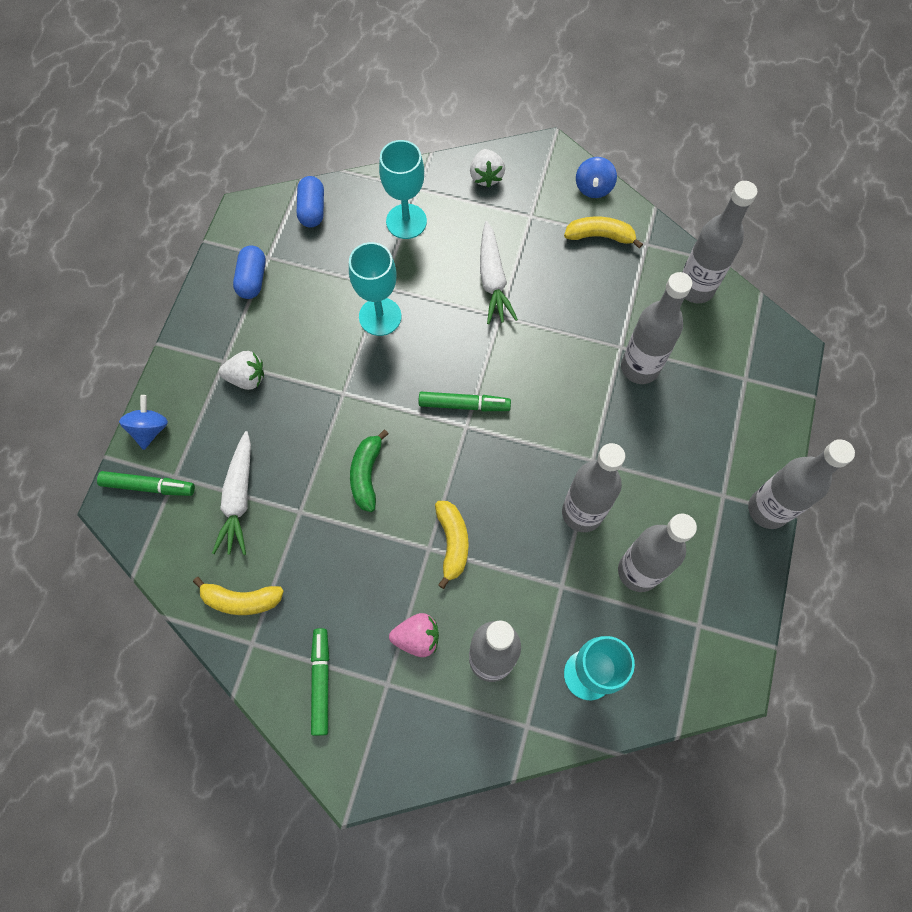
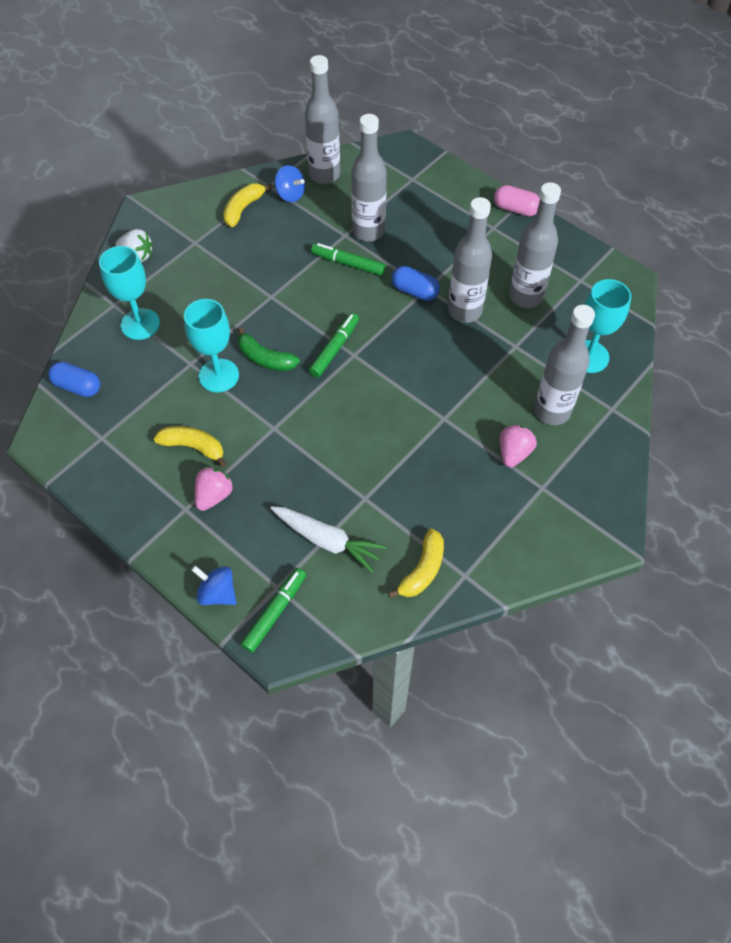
camera: 65 degrees left, 10 degrees down
white strawberry [219,351,264,390] -> pink strawberry [195,467,233,511]
blue capsule [233,245,266,299] -> blue capsule moved to [392,266,440,301]
green marker [311,628,329,736] -> green marker moved to [311,243,386,276]
green banana [350,430,388,512] -> green banana moved to [238,327,300,371]
yellow banana [435,501,469,589] -> yellow banana moved to [153,426,226,468]
white carrot [480,221,518,324] -> none
blue spinning top [576,157,617,198] -> blue spinning top moved to [275,165,305,202]
grey bottle [748,439,855,529] -> pink capsule [494,185,540,216]

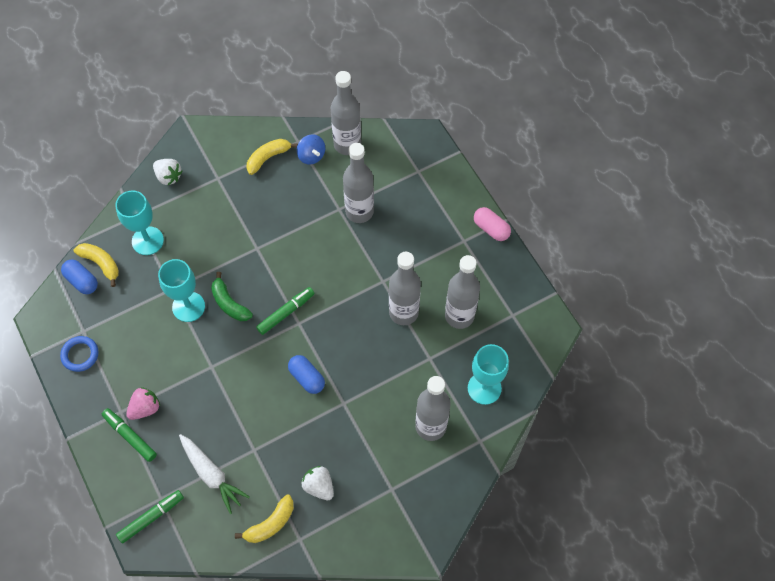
camera: 20 degrees right, 5 degrees up
yellow banana [153,426,226,468] -> yellow banana moved to [74,243,119,287]
blue spinning top [192,566,237,605] -> none
green marker [311,243,386,276] -> green marker moved to [102,408,157,462]
blue capsule [392,266,440,301] -> blue capsule moved to [288,355,325,394]
pink strawberry [500,425,537,468] -> none
none -> blue ring [60,336,98,372]
none -> white strawberry [301,466,334,500]

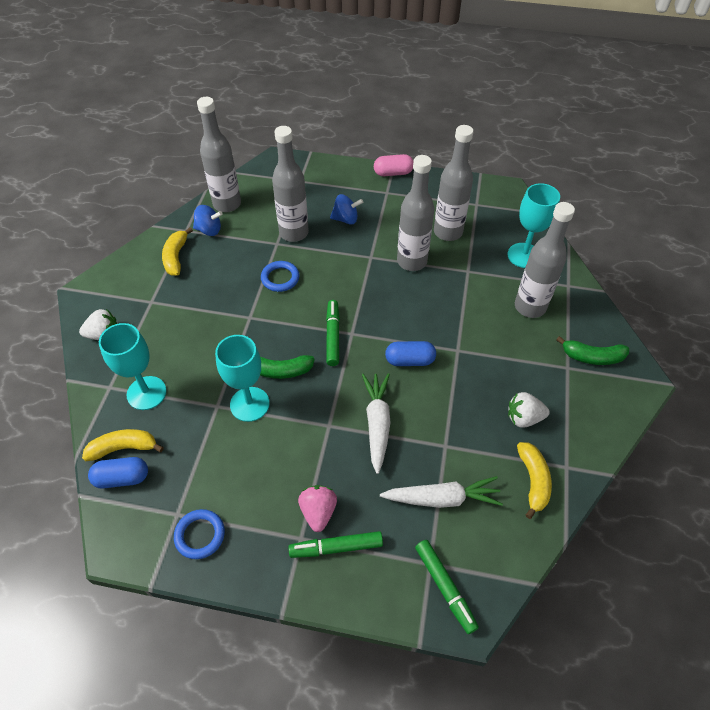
camera: 50 degrees left, 10 degrees down
green marker [116,490,184,544] -> green marker turned 150 degrees clockwise [415,540,479,634]
none -> blue ring [261,261,300,292]
none -> blue spinning top [330,194,363,225]
none -> white carrot [362,373,391,474]
none -> green banana [556,336,629,365]

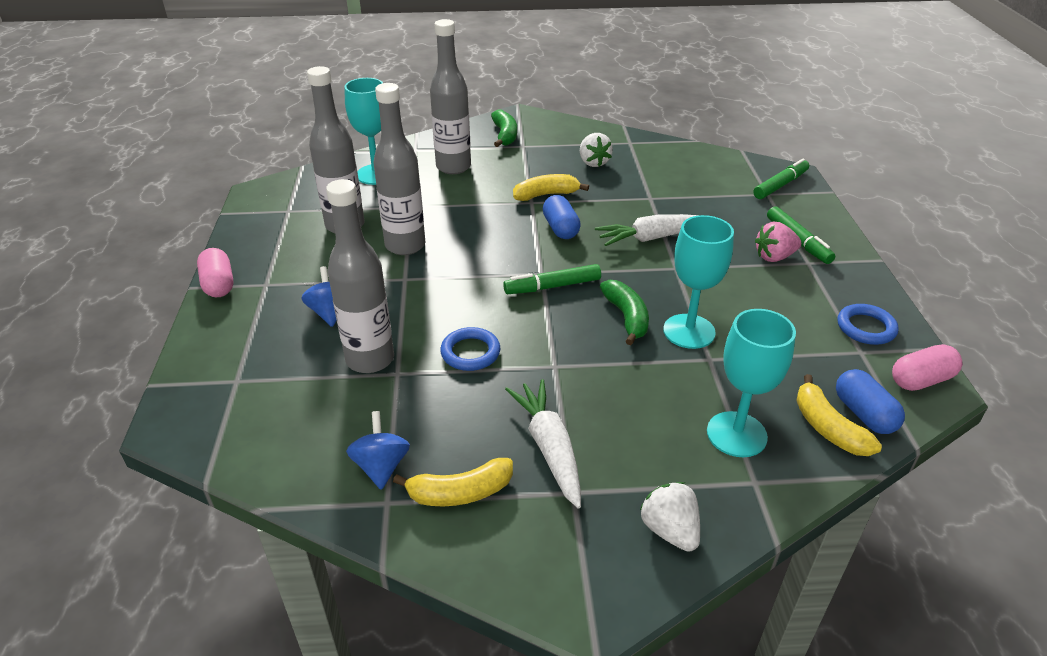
camera: 105 degrees left, 15 degrees down
grey bottle [197,97,241,212] -> none
white carrot [380,476,503,508] -> white carrot moved to [505,379,581,509]
yellow banana [517,442,552,519] -> yellow banana moved to [513,174,589,201]
none -> pink capsule [892,344,962,391]

